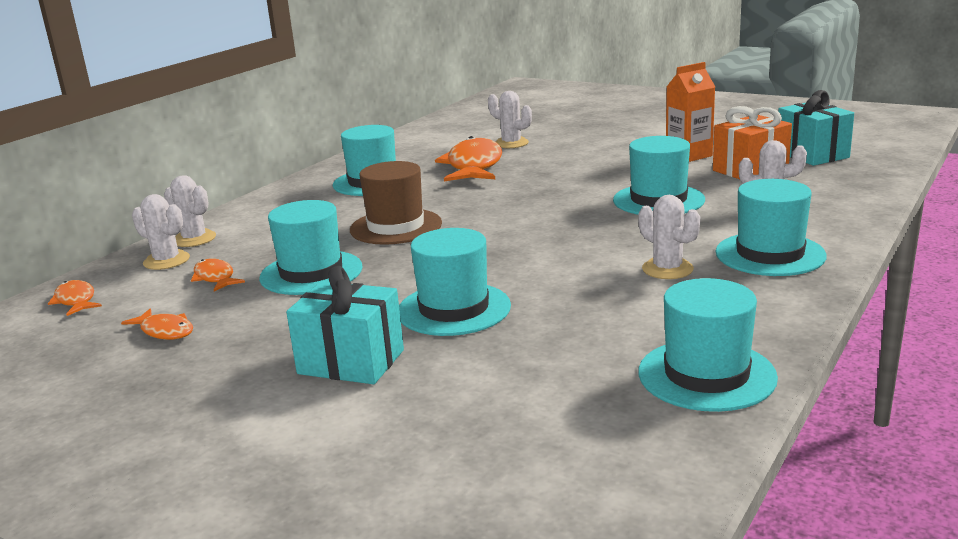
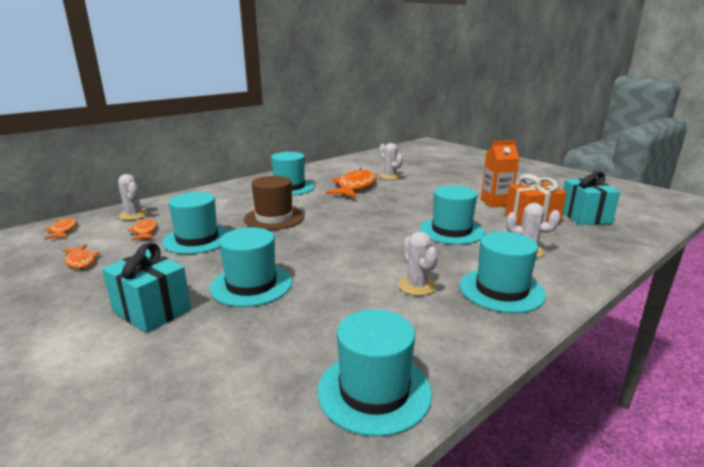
camera: 15 degrees right, 0 degrees up
white cactus [164,175,216,247] -> none

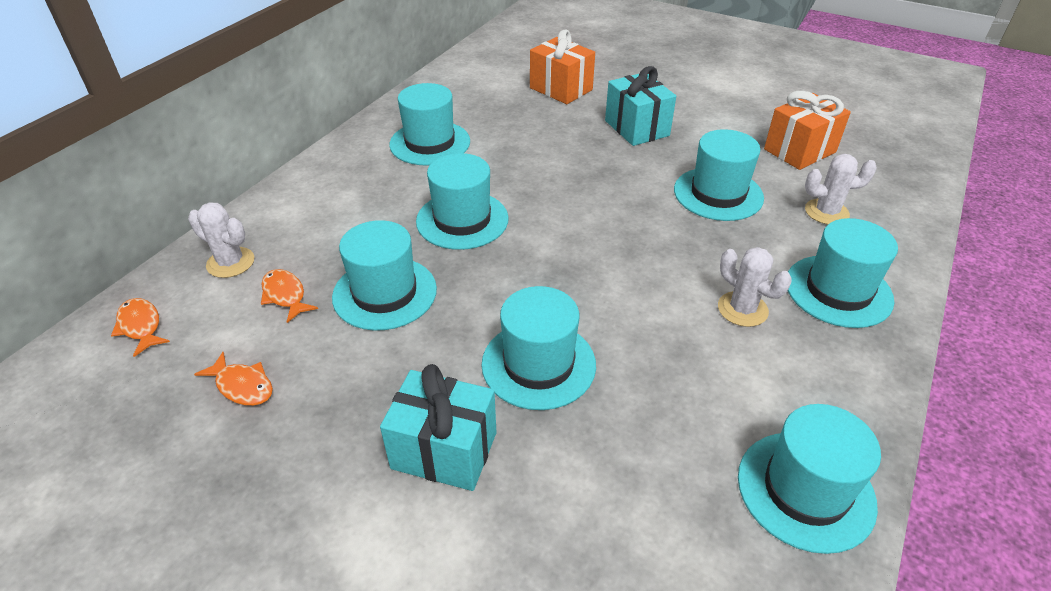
camera: 20 degrees left, 20 degrees up
brown hat [244,176,304,230] -> turquoise hat [416,153,509,250]
orange fish [326,168,377,198] -> none
white cactus [379,143,403,180] -> orange gift [530,30,595,104]
orange carton [481,140,519,207] -> none
turquoise gift [563,171,620,225] -> turquoise gift moved to [605,66,676,146]

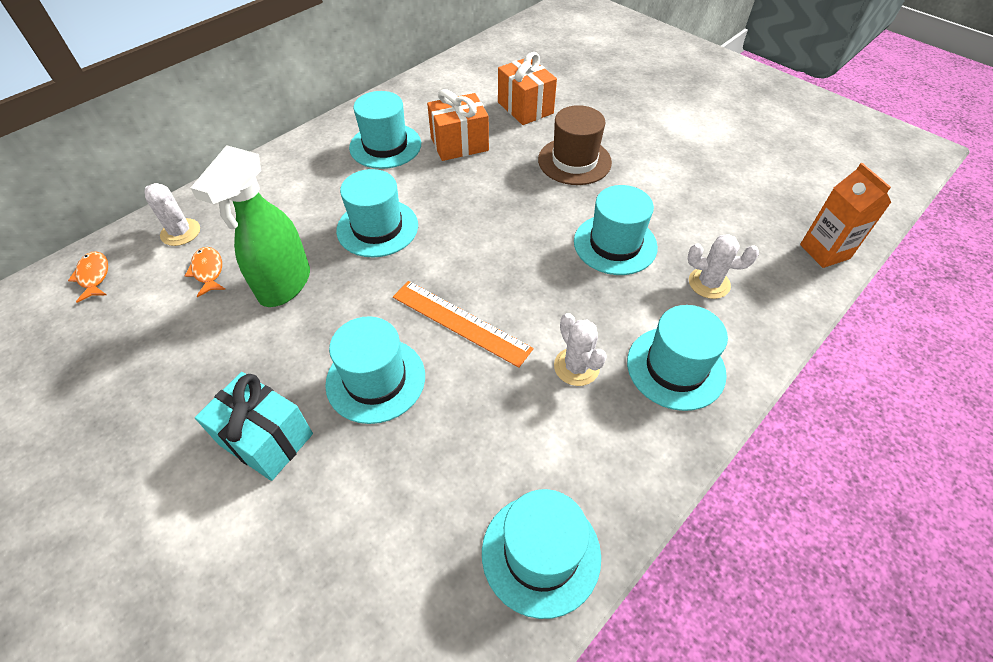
camera: 15 degrees right, 10 degrees up
orange fish [194,352,273,406] -> none
turquoise hat [332,220,437,331] -> green spray bottle [191,145,310,307]
turquoise gift [605,66,676,146] -> brown hat [538,105,612,185]
orange gift [764,91,851,170] -> orange gift moved to [427,89,489,161]
none -> orange ruler [393,281,534,368]
none -> orange carton [800,163,891,268]

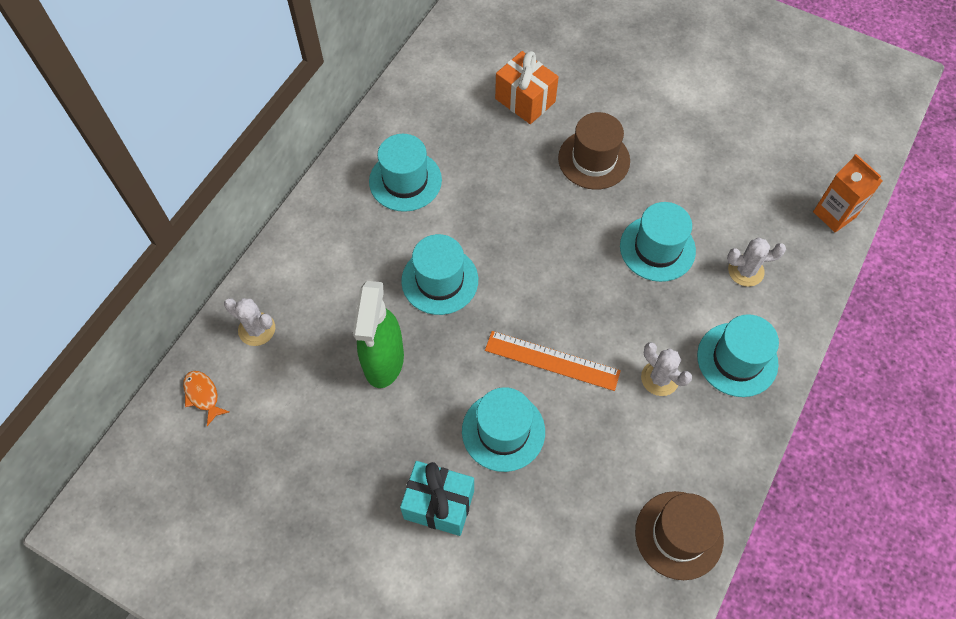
camera: 15 degrees left, 10 degrees up
orange fish [185,247,226,297] -> none
orange gift [427,89,489,161] -> none
turquoise hat [482,489,601,619] -> brown hat [635,491,724,580]

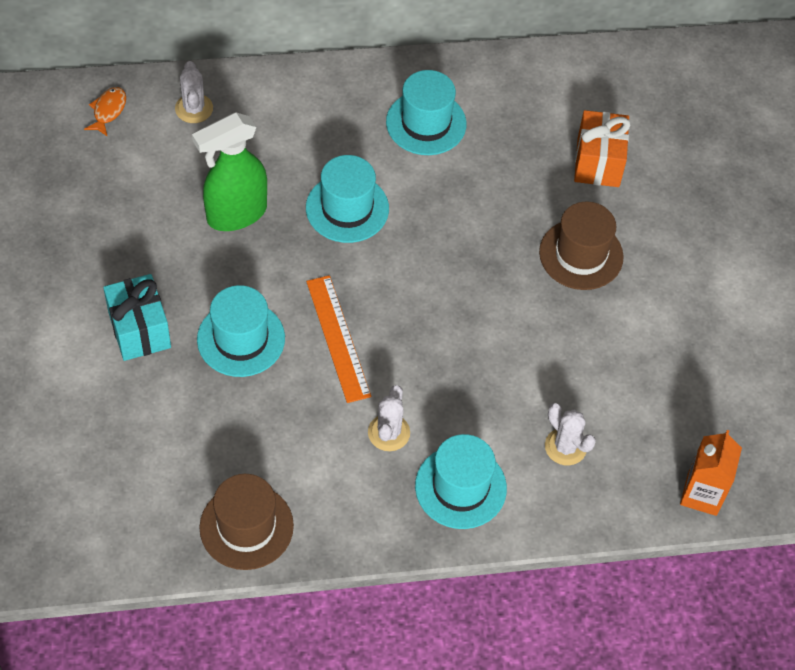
camera: 50 degrees right, 5 degrees down
turquoise hat [620,202,696,282] -> none

